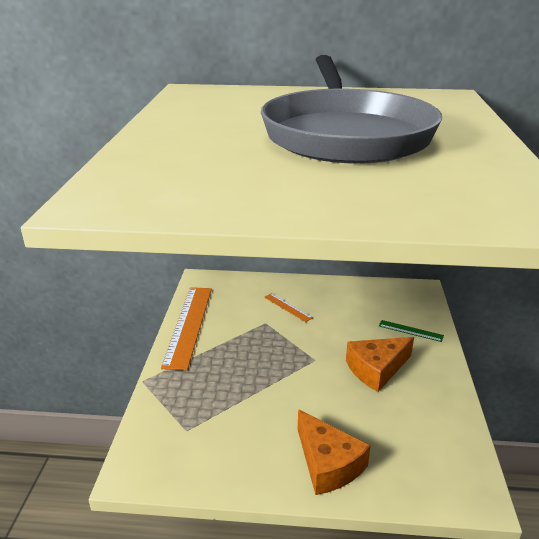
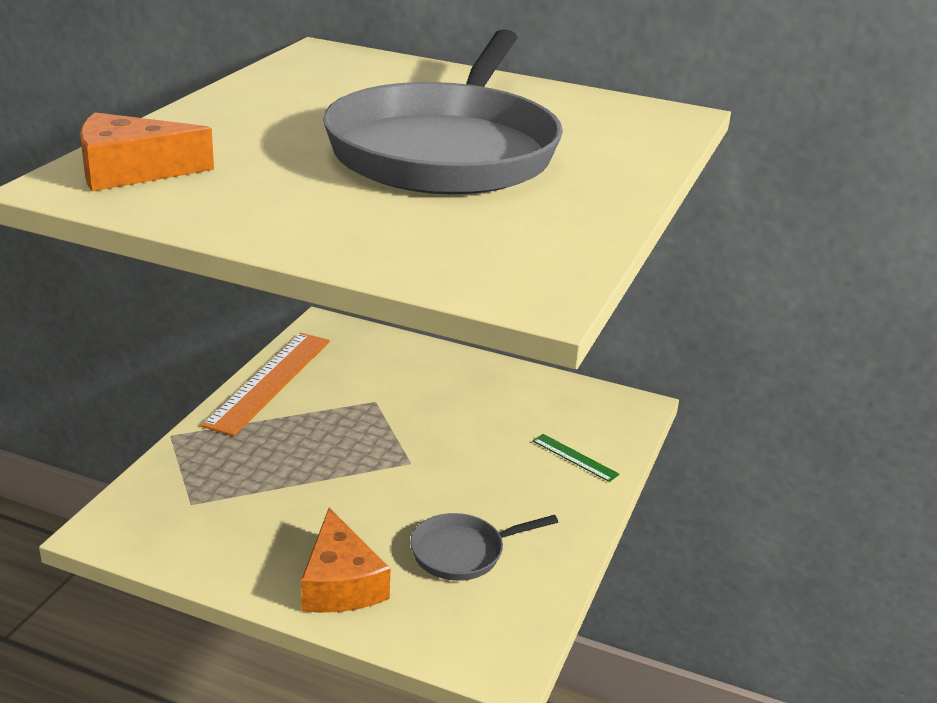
camera: 15 degrees right, 0 degrees up
orange ruler [264,293,313,322] -> none
orange cheese [346,337,414,392] -> orange cheese moved to [80,112,214,191]
none -> grey pan [410,513,558,581]

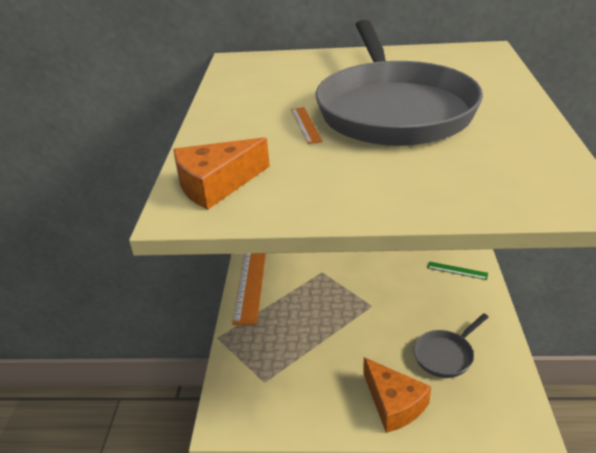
camera: 15 degrees left, 5 degrees up
none -> orange ruler [291,107,323,144]

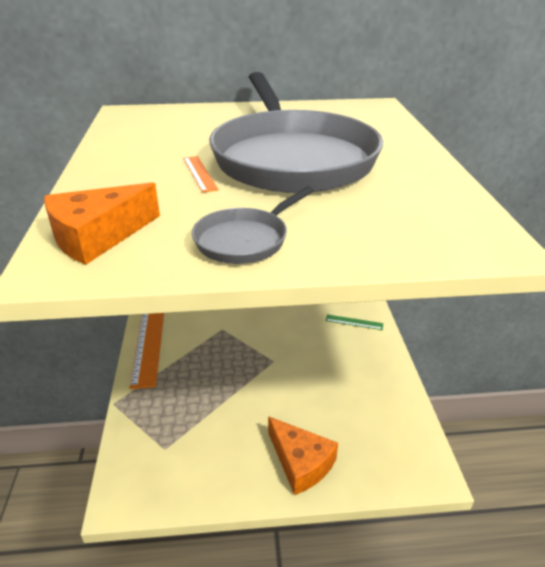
camera: 10 degrees left, 0 degrees up
grey pan [414,313,489,378] -> grey pan moved to [192,186,314,264]

